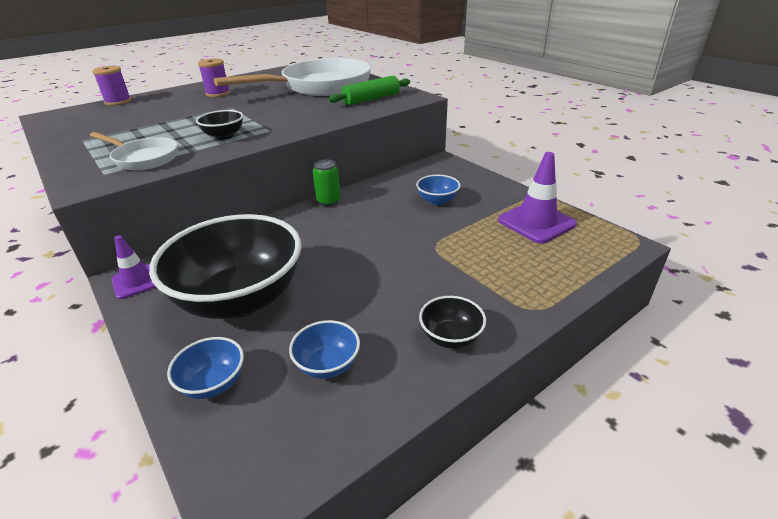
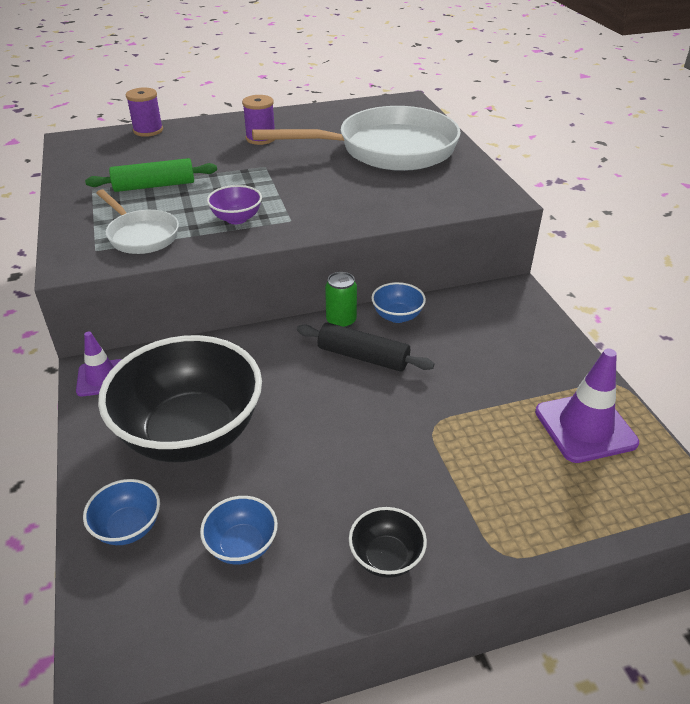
camera: 20 degrees right, 5 degrees up
black bowl [196,110,243,140] -> purple bowl [207,185,262,224]
green rolling pin [328,76,410,105] -> green rolling pin moved to [85,158,217,192]
blue bowl [416,175,460,205] -> blue bowl moved to [371,282,426,323]
none -> black rolling pin [297,323,434,372]

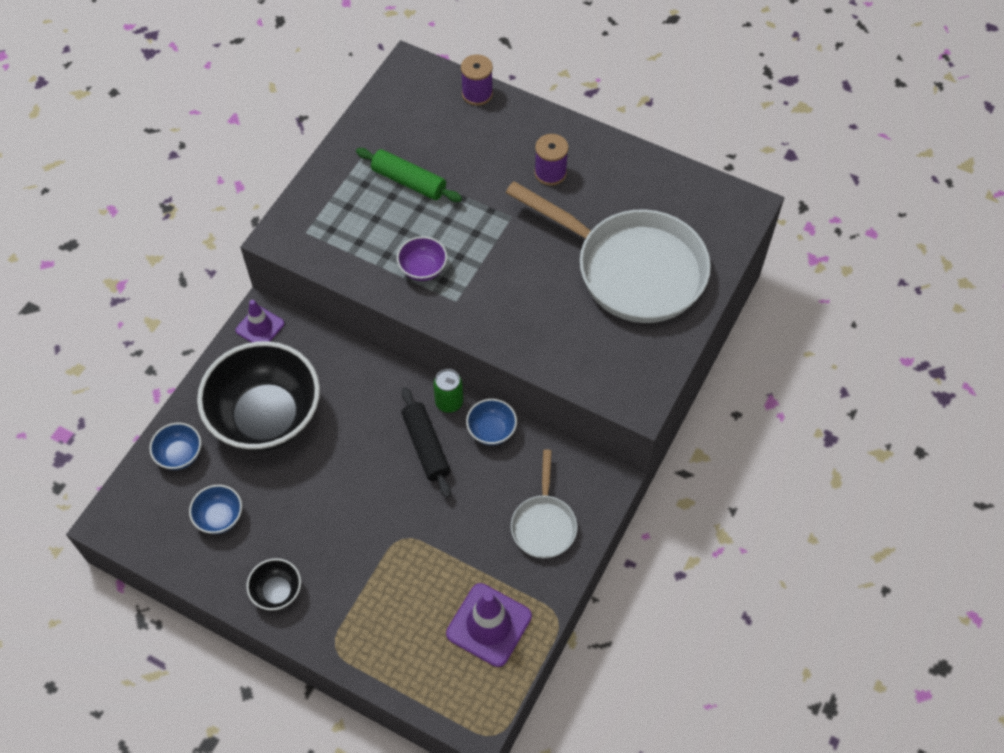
camera: 45 degrees right, 20 degrees up
white pan [96,190,179,254] -> white pan moved to [511,450,577,558]

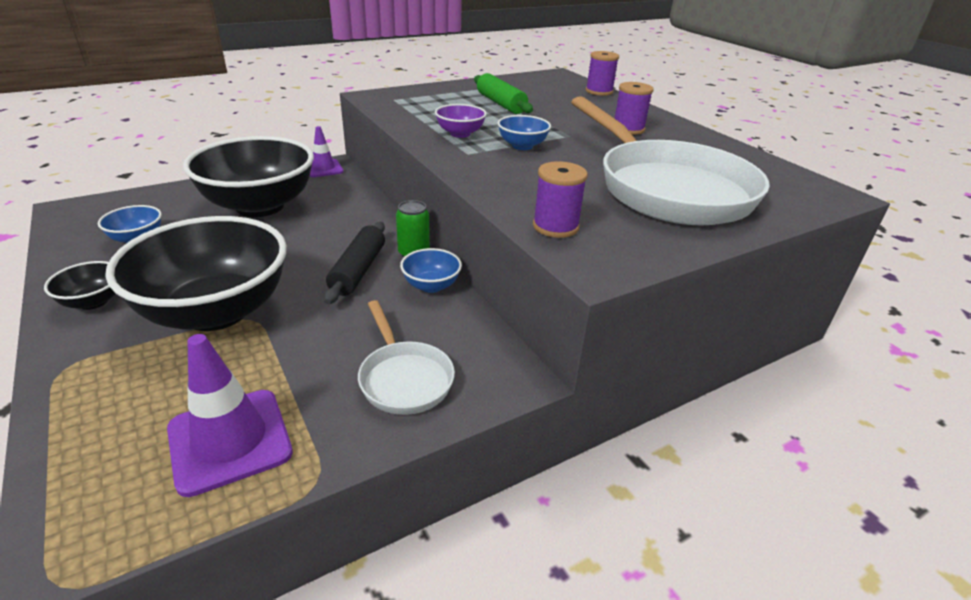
camera: 30 degrees right, 25 degrees down
blue bowl [149,423,201,470] -> blue bowl moved to [497,115,551,150]
white pan [511,450,577,558] -> white pan turned 60 degrees counterclockwise [358,300,455,415]
none -> black bowl [105,216,287,331]
none -> purple spool [533,161,588,238]

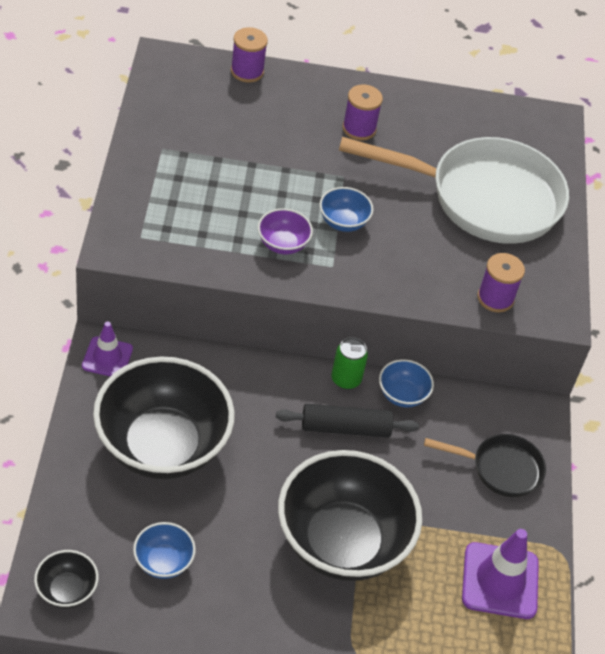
camera: 60 degrees left, 15 degrees up
black bowl [44,261,116,310] -> black bowl moved to [34,550,99,608]
black rolling pin [324,222,385,304] -> black rolling pin turned 45 degrees counterclockwise [276,404,419,438]
white pan [358,300,455,415] -> black pan [424,434,546,497]
green rolling pin [474,73,533,114] -> none

